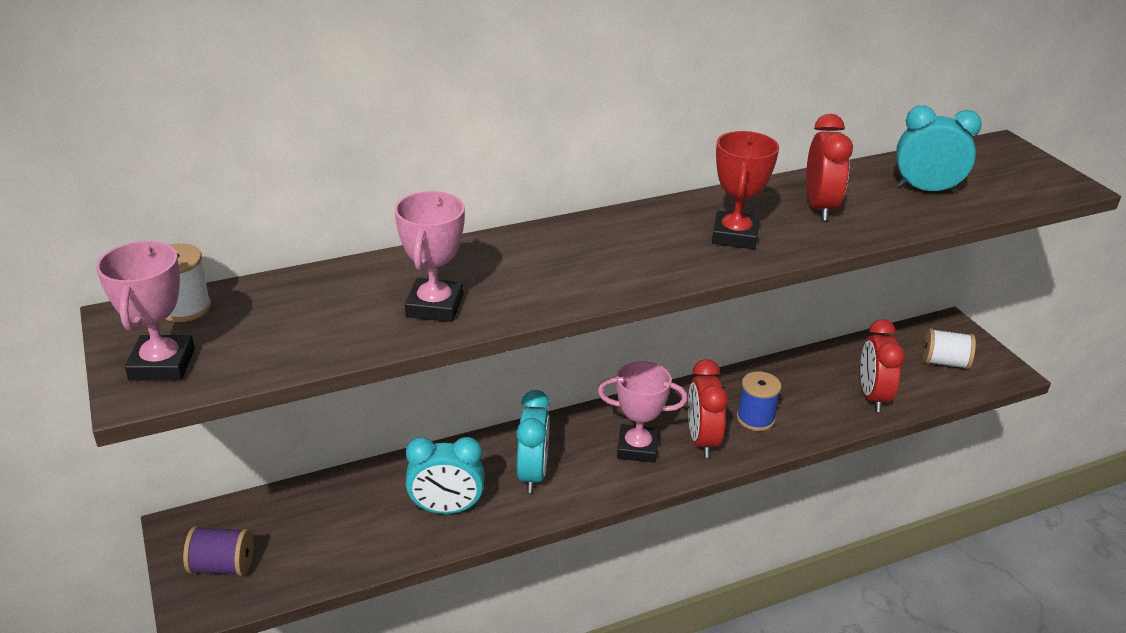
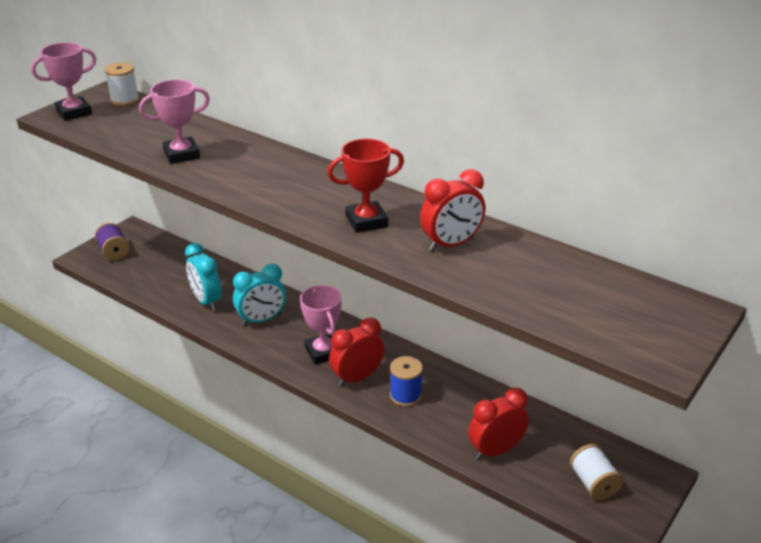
camera: 60 degrees right, 0 degrees up
turquoise clock [896,105,982,194] -> none

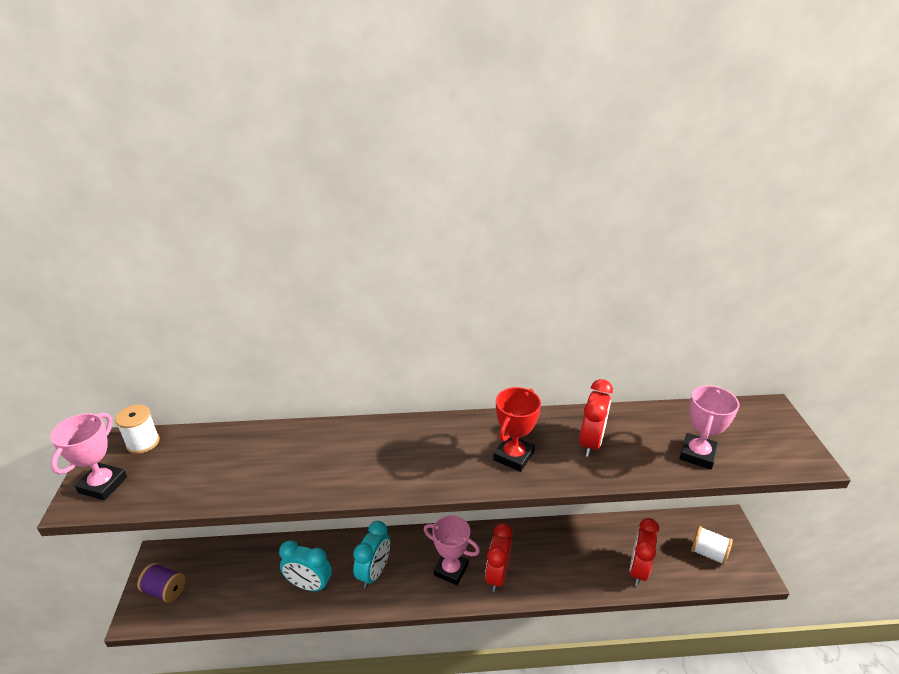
camera: 40 degrees left, 0 degrees up
pink trophy [139,80,210,164] -> pink trophy moved to [679,385,739,469]
blue spool [390,356,423,406] -> none

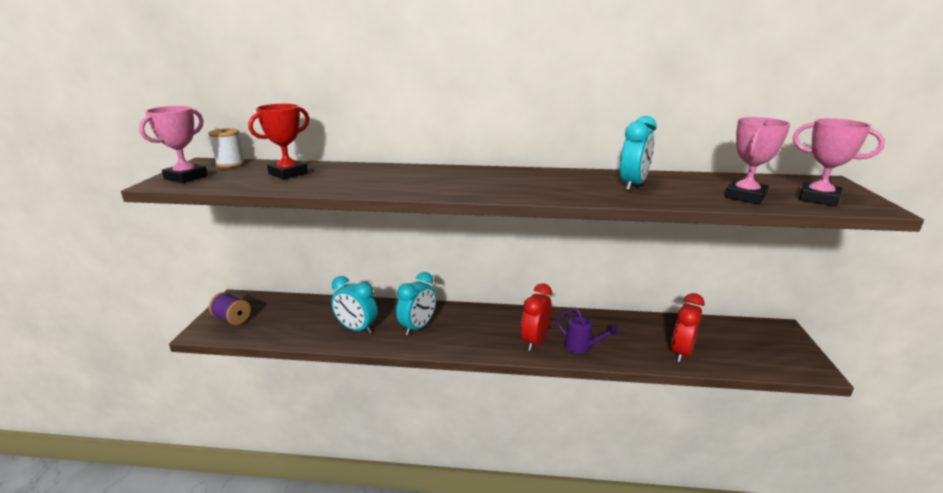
camera: 10 degrees right, 10 degrees down
pink trophy [424,515,480,585] -> pink trophy moved to [793,118,885,206]
red trophy [493,387,541,472] -> red trophy moved to [248,104,309,179]
red clock [579,379,613,457] -> turquoise clock [620,116,657,191]
white spool [691,526,733,565] -> none
none -> purple watering can [557,308,619,354]

